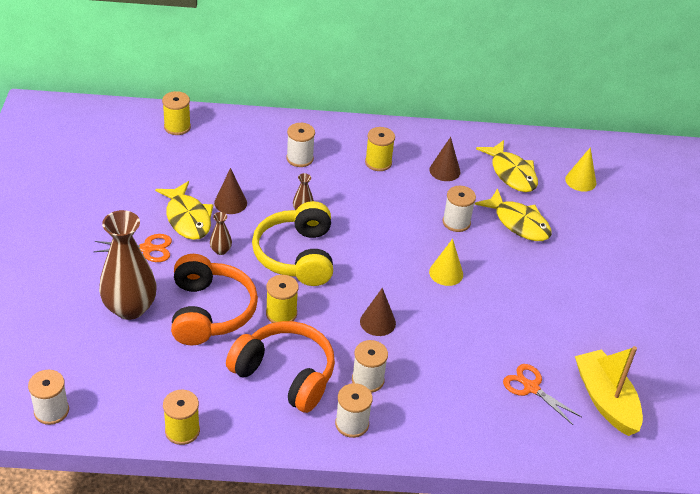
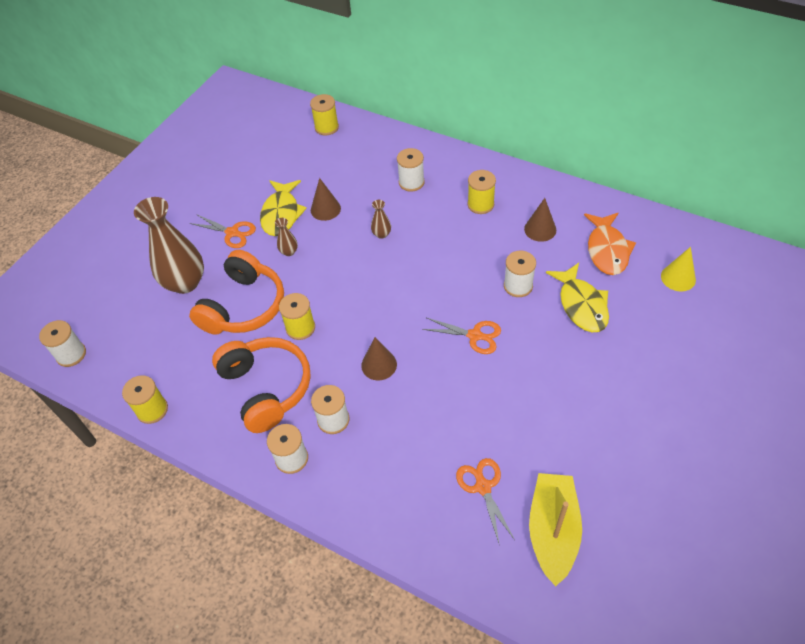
camera: 35 degrees right, 10 degrees up
yellow headphones [252,201,333,286] -> none
yellow cone [429,239,463,286] -> orange scissors [422,318,501,354]
yellow fish [476,140,538,192] -> orange fish [584,213,636,275]

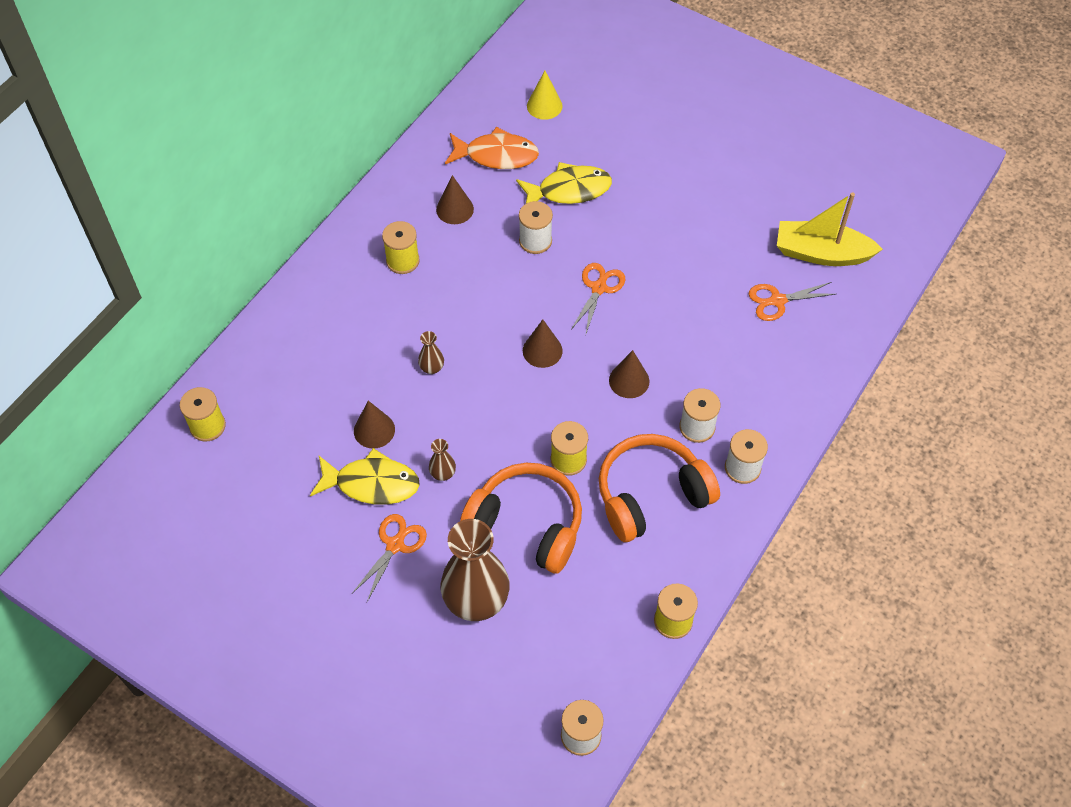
camera: 90 degrees left, 5 degrees up
white spool [397,148,425,192] -> none
none -> brown cone [523,319,563,368]

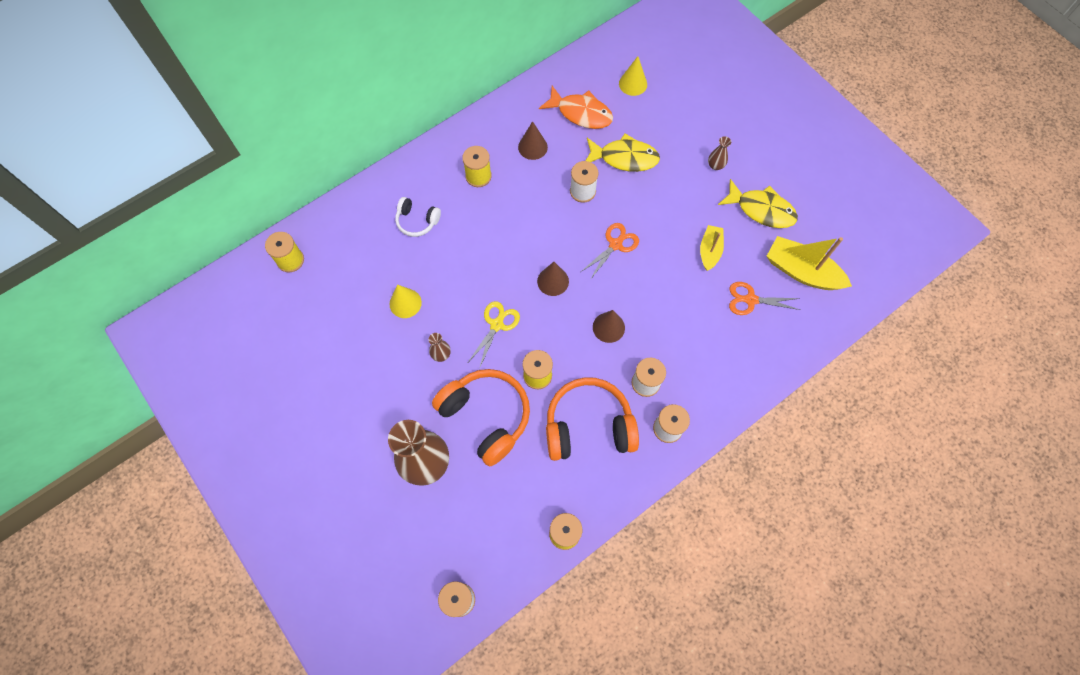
camera: 20 degrees right, 10 degrees up
yellow fish [310,448,420,505] -> yellow fish moved to [718,179,798,228]
orange scissors [352,514,427,602] -> none
brown cone [354,401,395,449] -> yellow cone [390,284,422,318]
brown vase [418,331,444,374] -> brown vase moved to [708,136,731,170]
none -> white headphones [395,197,441,237]
none -> yellow scissors [468,301,520,369]
none -> yellow boat [700,225,724,271]

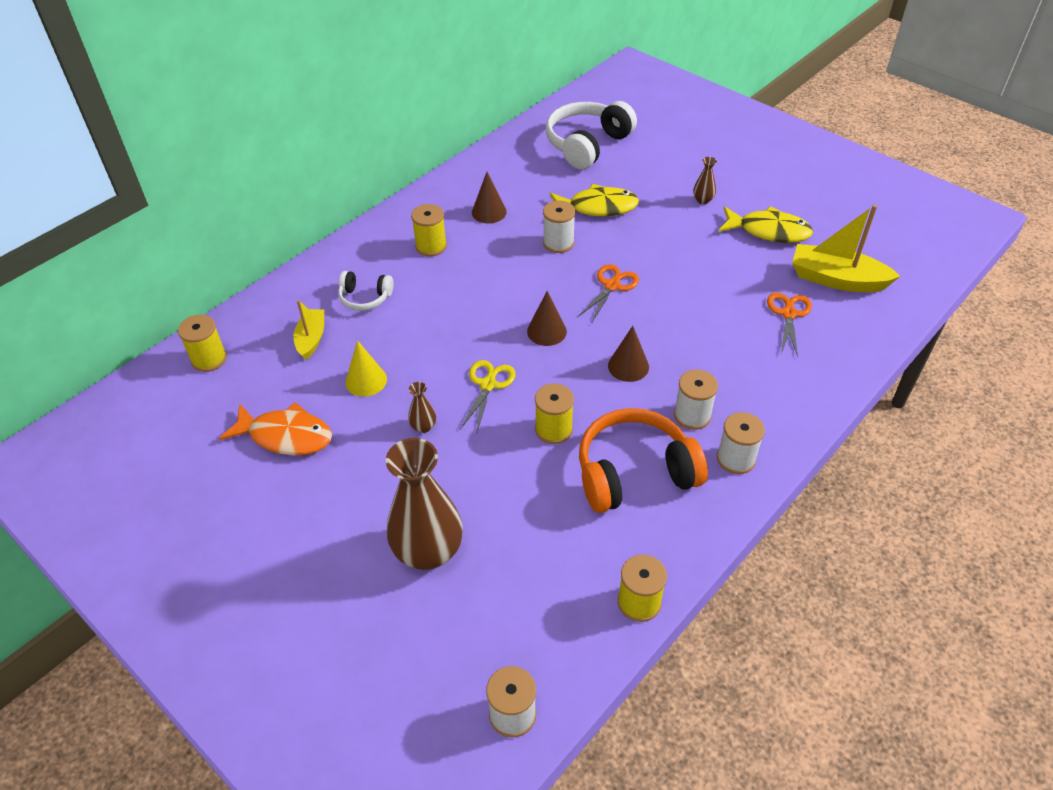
camera: 10 degrees left, 20 degrees down
orange headphones [432,369,530,466] -> none
orange fish [539,86,613,129] -> orange fish moved to [219,402,332,455]
yellow cone [619,56,647,96] -> white headphones [546,101,637,170]
yellow boat [700,225,724,271] -> yellow boat moved to [293,300,324,360]
orange scissors [729,282,800,315] -> orange scissors turned 105 degrees clockwise [767,292,812,357]

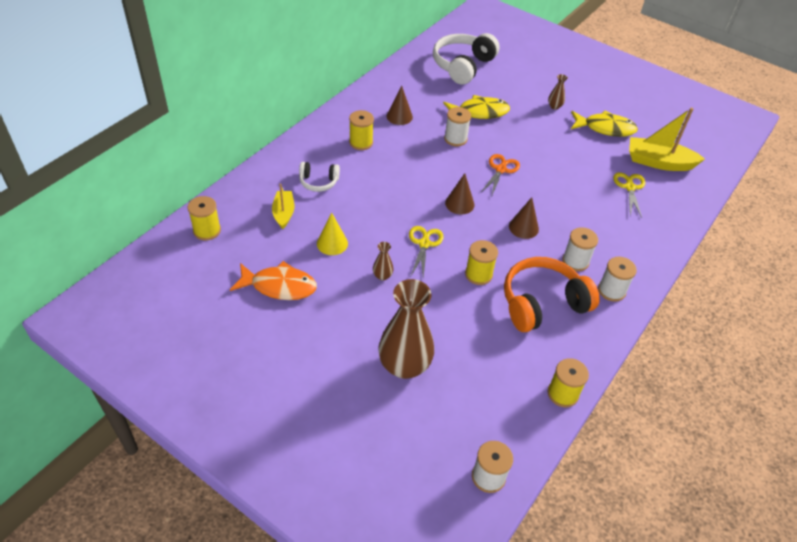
camera: 10 degrees left, 0 degrees up
orange scissors [767,292,812,357] -> yellow scissors [613,172,645,218]

